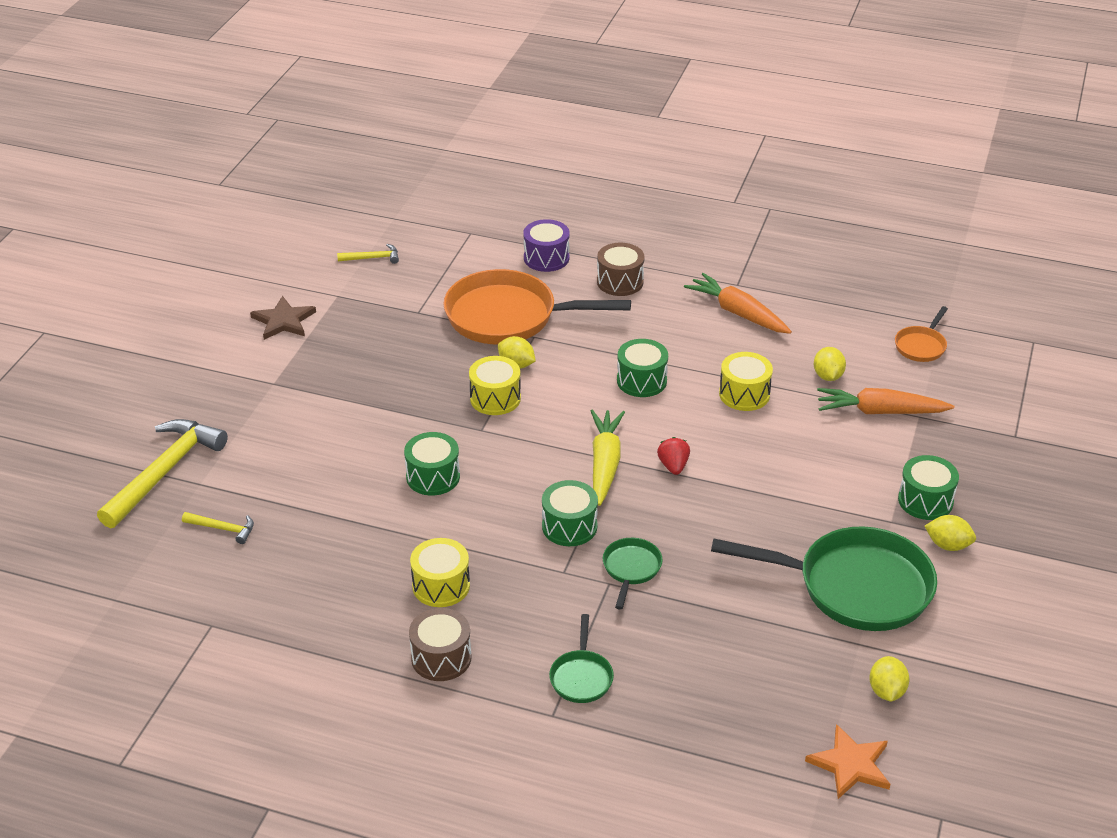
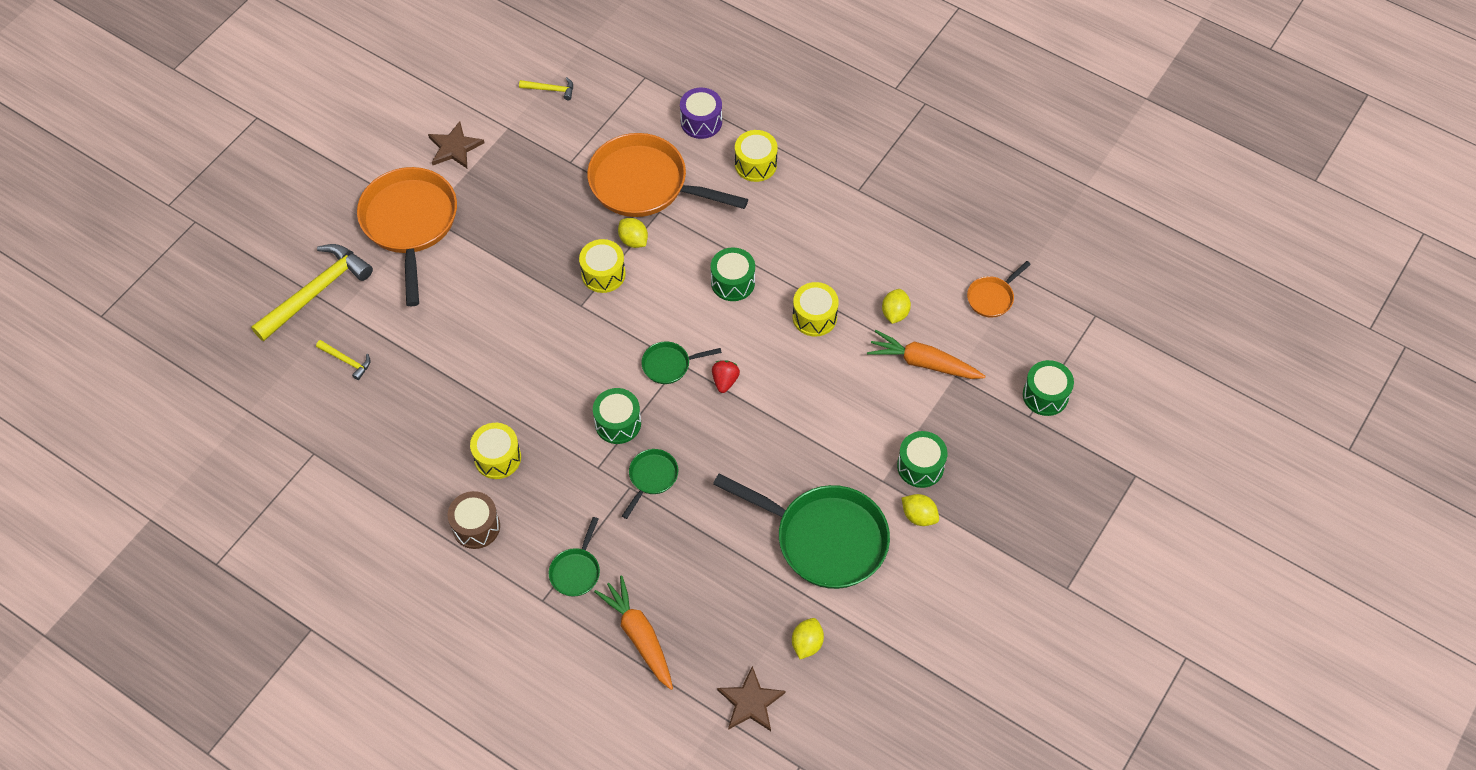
camera: 15 degrees right, 20 degrees up
green drum [404,432,460,496] -> green drum moved to [1023,360,1074,416]
yellow carrot [591,409,625,506] -> green pan [641,341,722,384]
brown drum [597,243,645,296] -> yellow drum [735,130,778,182]
orange carrot [684,273,792,334] -> orange carrot moved to [594,576,673,690]
orange star [805,724,891,799] -> brown star [717,666,785,731]
none -> orange pan [357,167,457,306]

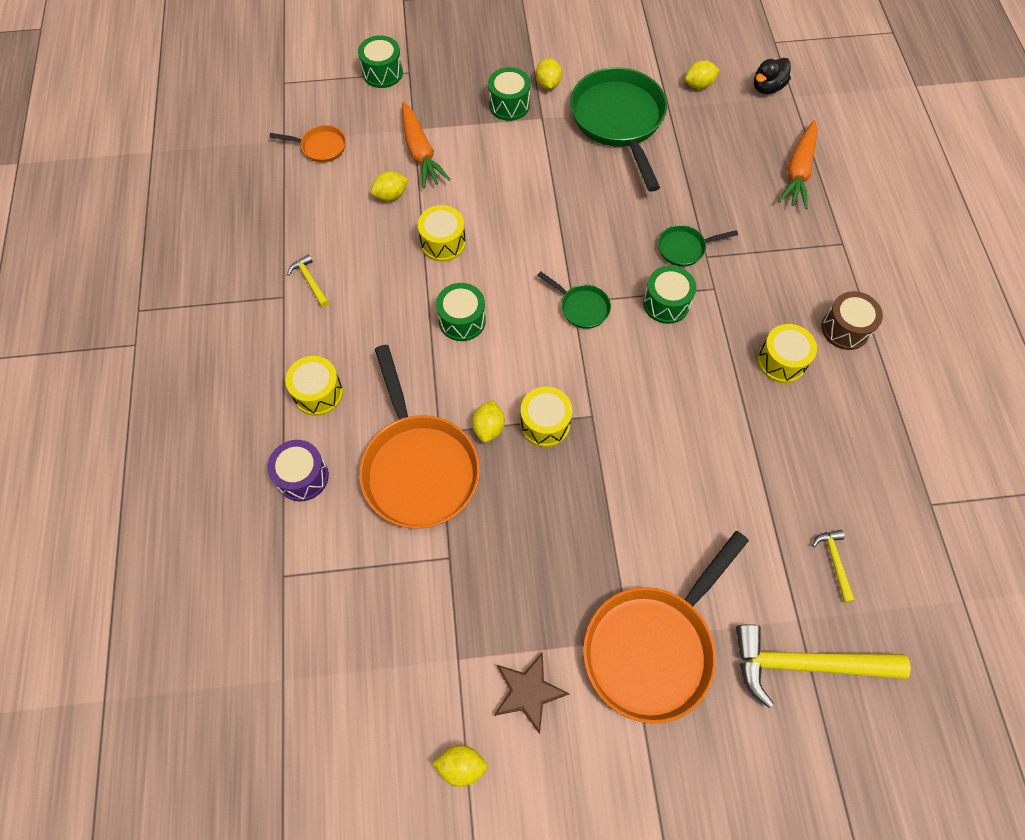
camera: 130 degrees left, 5 degrees up
yellow hammer [519,77,573,100] -> yellow hammer moved to [287,254,329,307]
green pan [549,517,600,597] -> none
red strawberry [712,360,740,393] -> none
brown star [717,666,785,731] -> black duck [754,58,791,94]
none -> yellow lemon [432,745,488,787]

